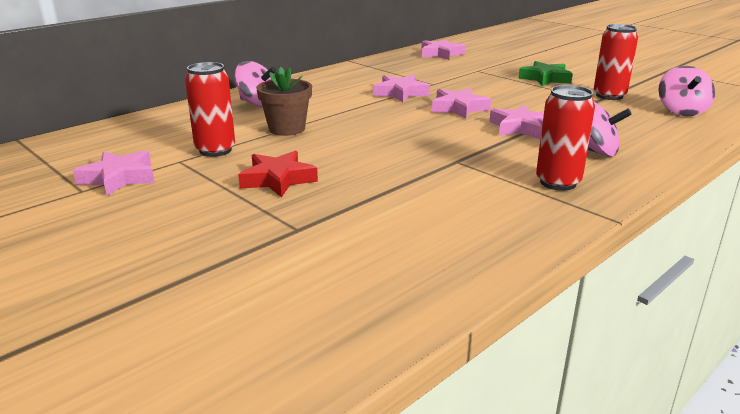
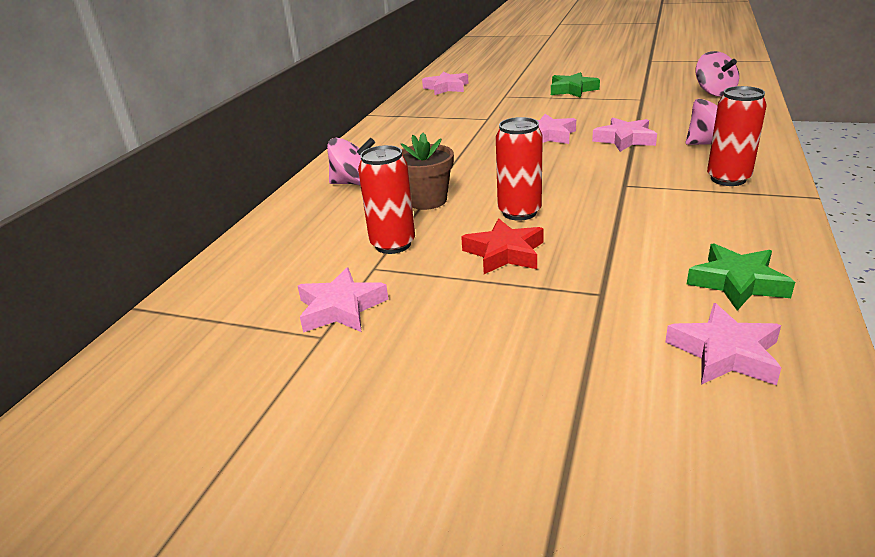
camera: 25 degrees left, 5 degrees up
pink star [373,75,429,102] -> pink star moved to [665,303,781,385]
red can [594,24,638,100] -> red can moved to [496,117,543,221]
none -> green star [687,244,795,310]

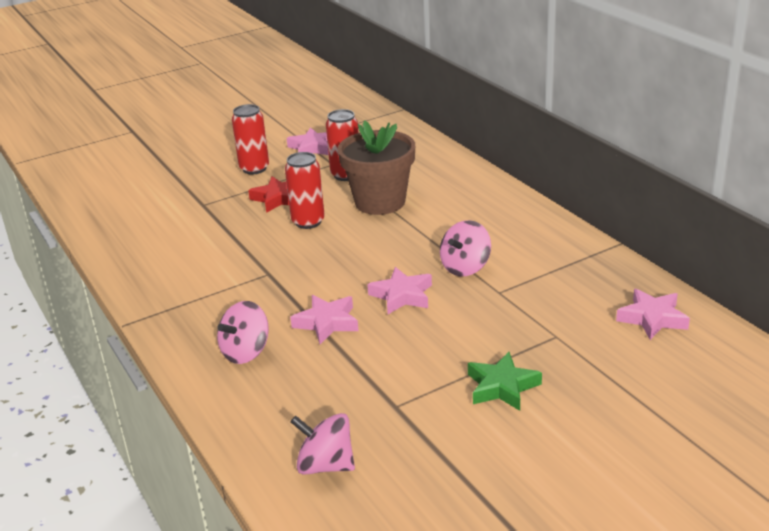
camera: 130 degrees right, 0 degrees up
pink spinning top [327,138,375,185] -> pink spinning top moved to [440,220,491,276]
brown flower pot [401,133,454,210] -> brown flower pot [338,120,415,215], size x1.59
pink star [665,303,781,385] -> none
green star [687,244,795,310] -> none
red can [707,86,767,186] -> red can moved to [232,104,269,175]

